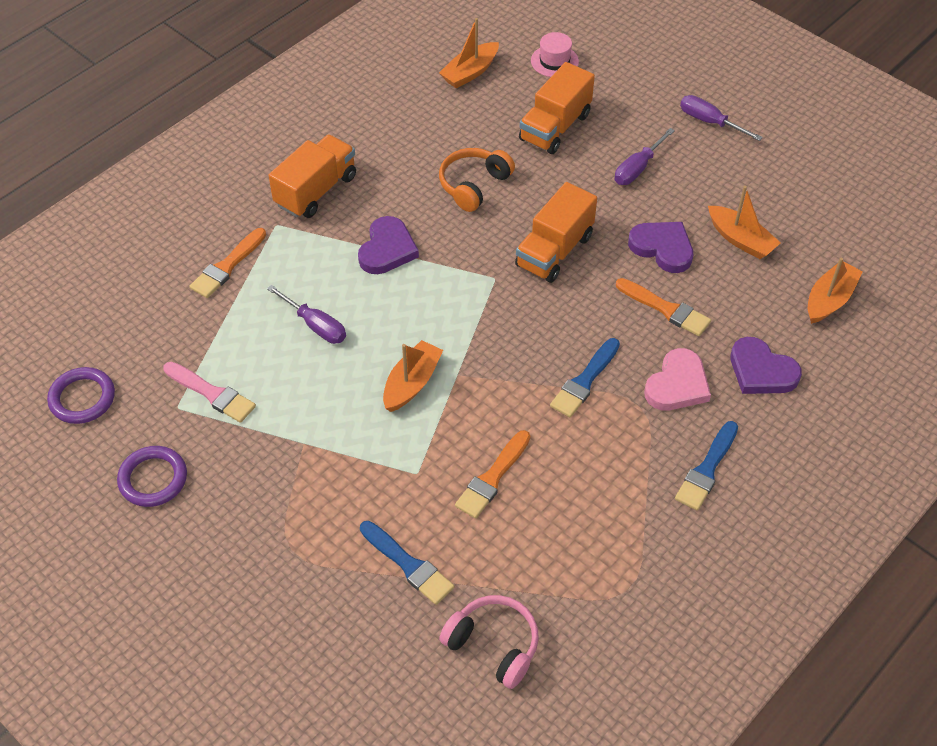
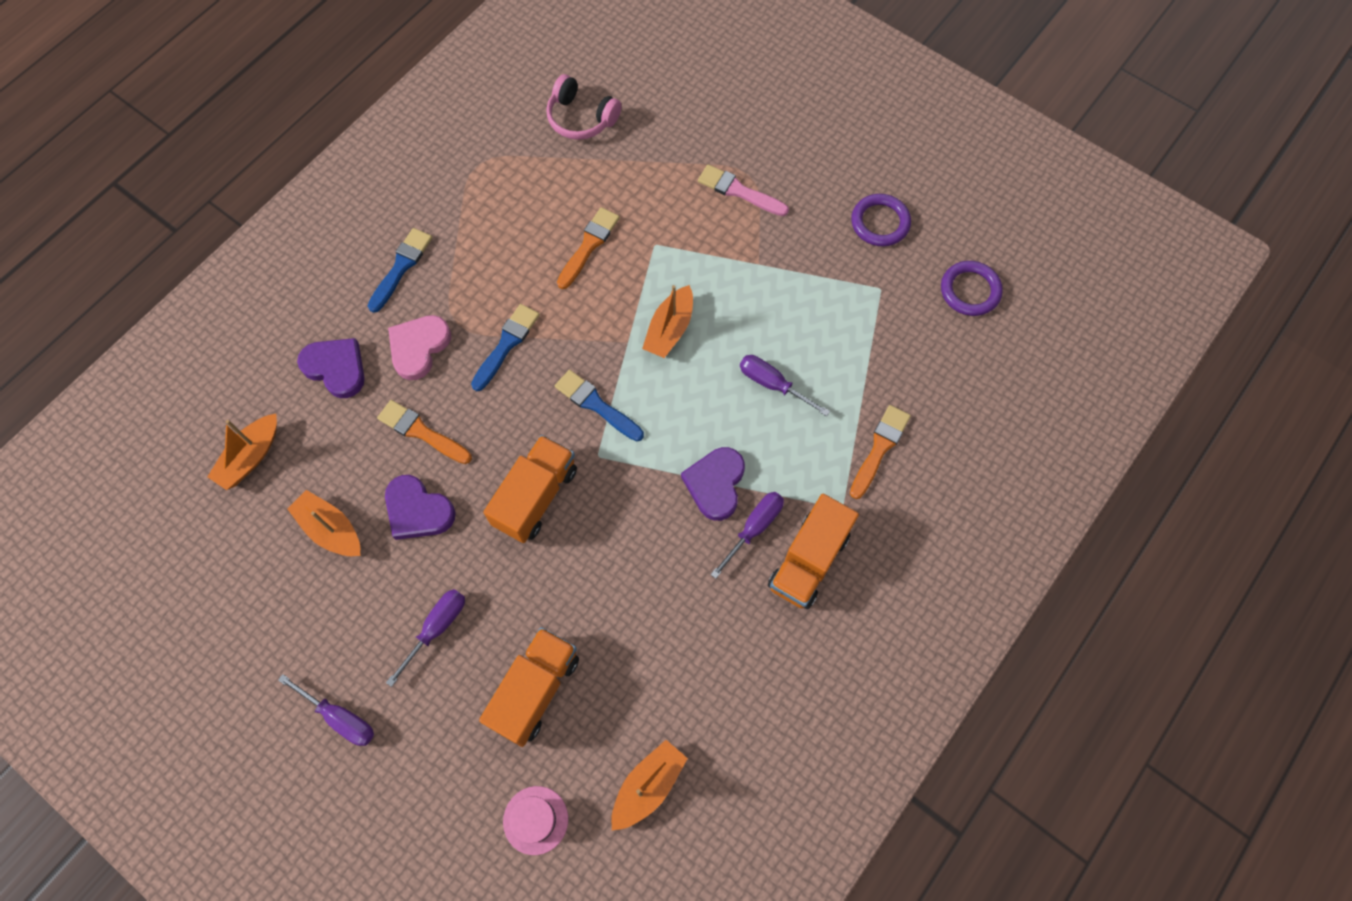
camera: 175 degrees right, 15 degrees up
pink brush [163,362,256,423] -> pink brush moved to [698,164,789,216]
blue brush [360,521,454,605] -> blue brush moved to [555,370,644,441]
orange headphones [439,148,515,212] -> none
none -> purple screwdriver [710,492,784,579]

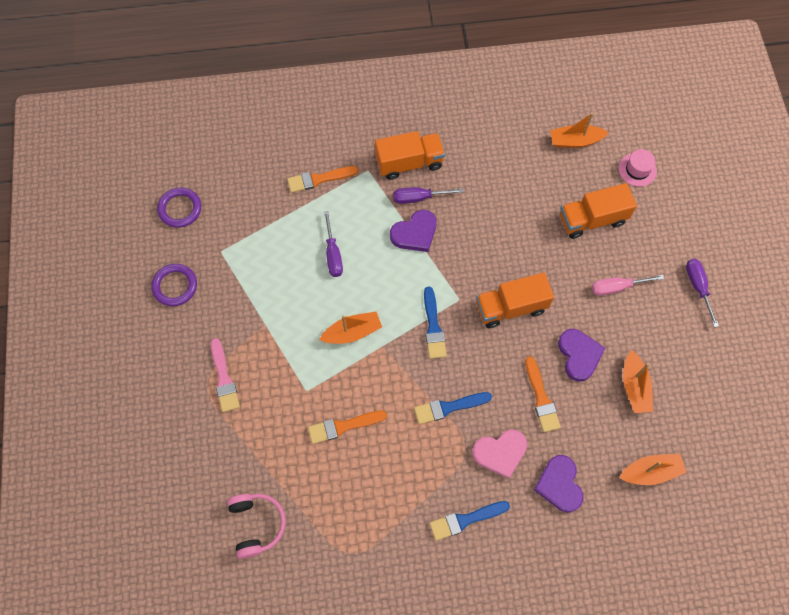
camera: 135 degrees left, 0 degrees up
purple screwdriver [386,589,465,687] -> pink screwdriver [592,275,664,296]

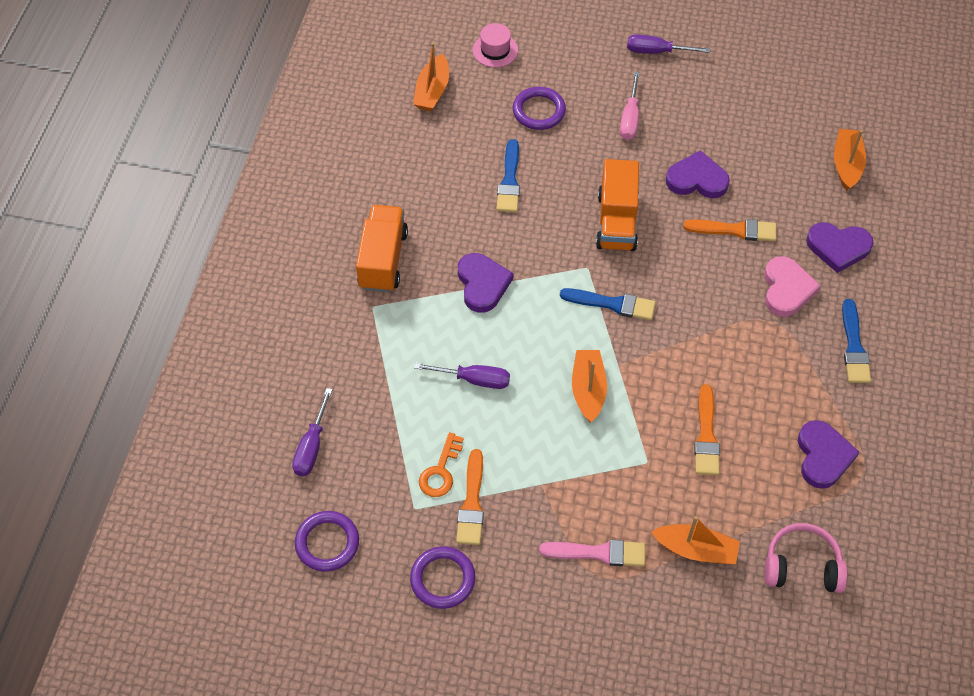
camera: 70 degrees left, 10 degrees down
orange brush [287,166,358,193] -> orange brush moved to [456,449,484,545]
purple screwdriver [393,187,463,204] -> purple screwdriver moved to [292,388,333,476]
blue brush [414,392,492,424] -> blue brush moved to [496,139,520,212]
orange truck [560,183,637,239] -> purple ring [513,87,566,130]
orange boat [623,350,653,413] -> orange boat moved to [651,516,740,564]
none -> orange key [419,432,464,497]
none -> purple heart [798,420,859,489]

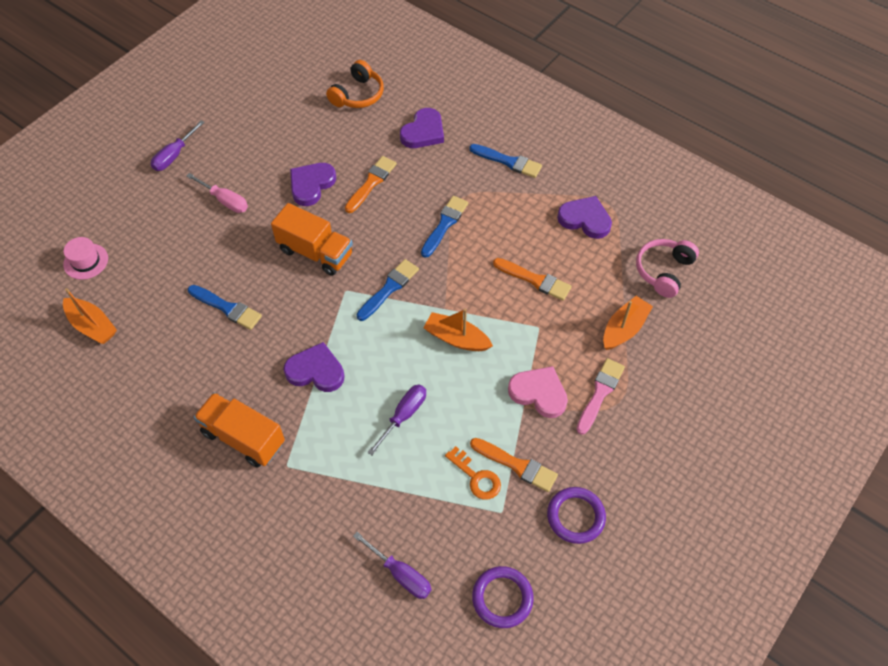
camera: 65 degrees left, 0 degrees up
purple ring [513,87,566,130] -> none
pink heart [764,256,820,317] -> pink heart moved to [508,366,568,418]
orange boat [834,129,866,191] -> orange headphones [326,60,384,108]
none -> blue brush [421,196,468,258]

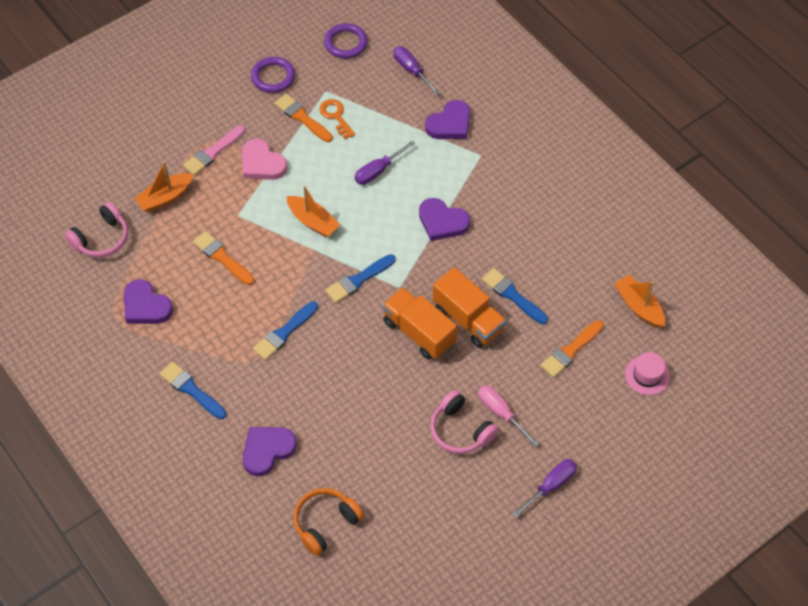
camera: 165 degrees left, 0 degrees up
orange truck [194,392,285,467] -> orange truck moved to [433,267,506,348]
purple heart [290,163,336,206] -> purple heart moved to [425,100,470,139]
orange brush [345,156,397,213] -> orange brush moved to [540,320,604,378]
none -> pink headphones [430,390,498,454]

